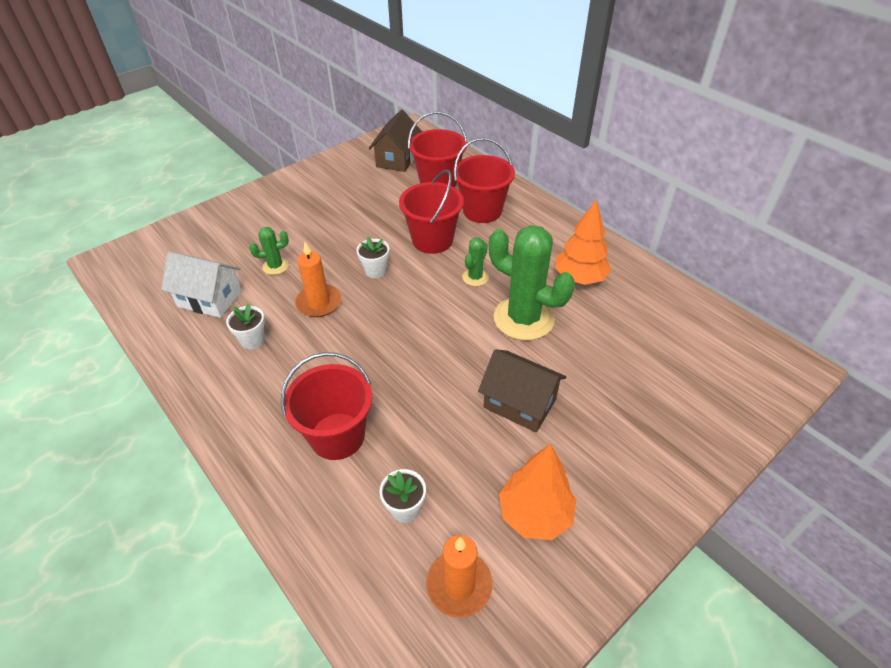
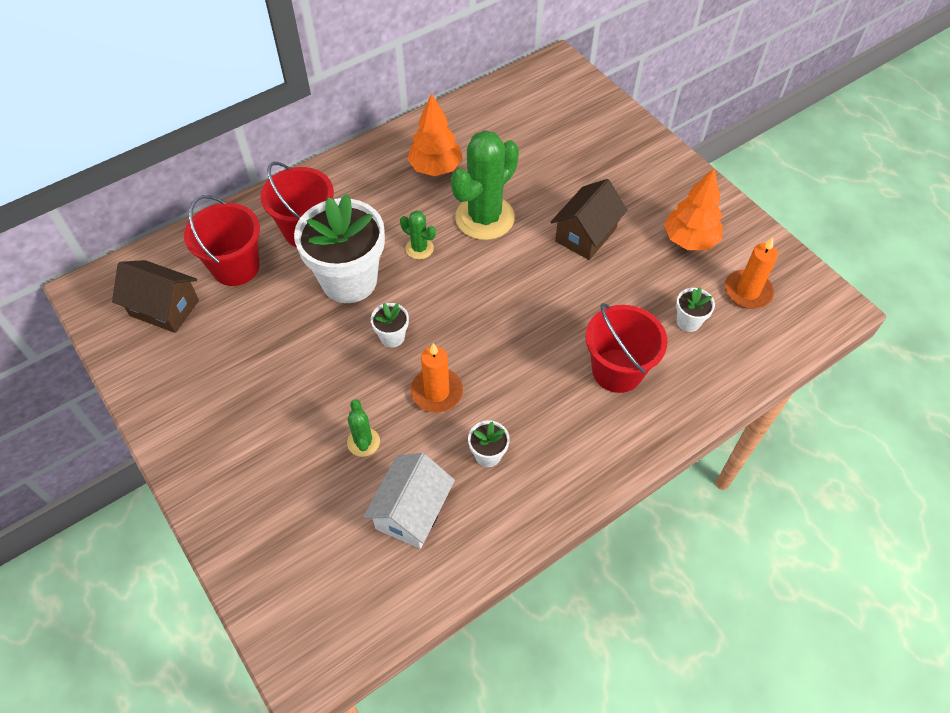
camera: 85 degrees left, 10 degrees up
red bucket [399,169,464,254] -> white flower pot [294,194,385,303]

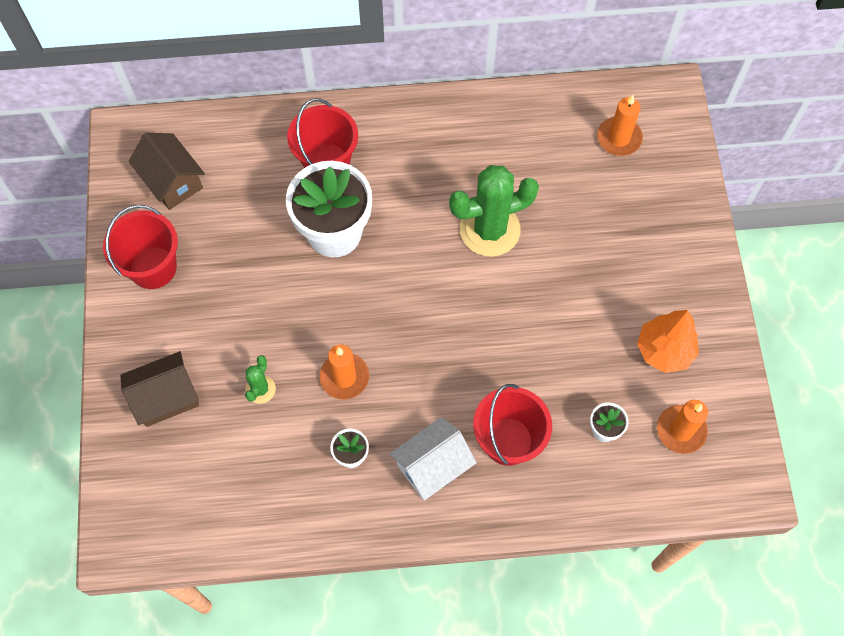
camera: 30 degrees right, 10 degrees up
red bucket [184,195,260,286] -> red bucket moved to [103,205,178,289]
white house [363,453,455,549] -> white house moved to [390,417,477,501]
white flower pot [371,303,409,348] -> none
green cactus [400,211,436,259] -> none
orange tree [407,93,463,176] -> none
brown house [551,179,627,260] -> brown house moved to [120,351,199,427]
none -> orange candle [597,95,643,156]

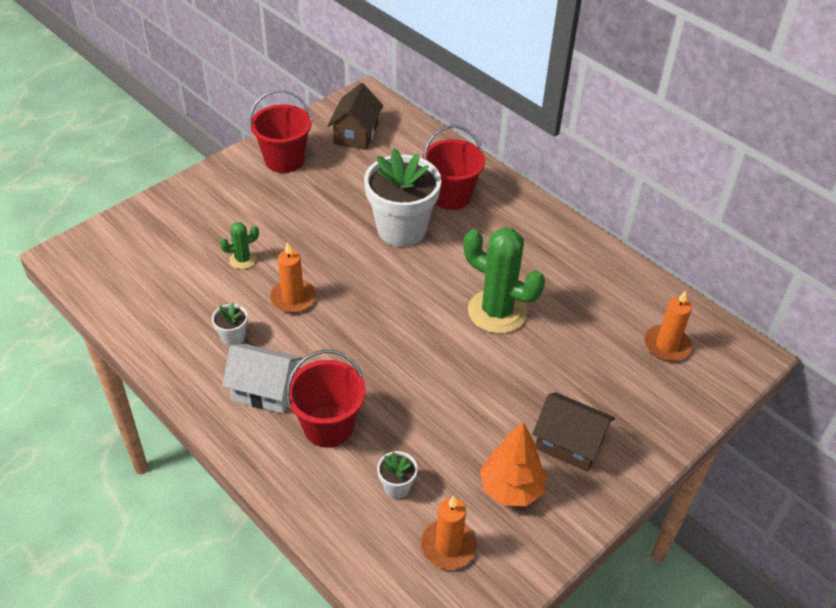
camera: 50 degrees right, 20 degrees down
brown house [120,351,199,427] -> brown house moved to [533,392,615,472]

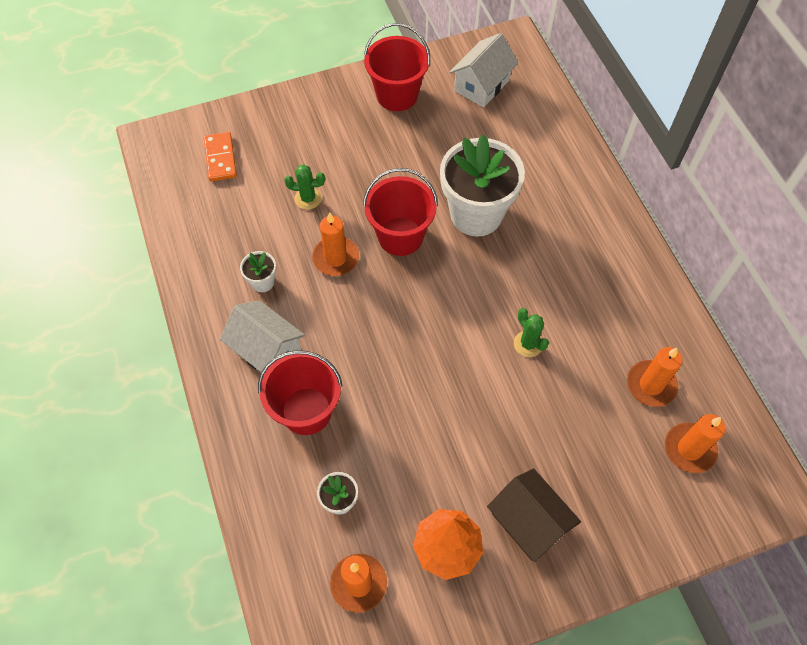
camera: 25 degrees right, 15 degrees up
brown house [327,83,383,150] -> white house [450,33,519,108]
red bucket [423,125,485,210] -> red bucket moved to [363,168,438,256]
green cactus [464,227,545,334] -> green cactus [514,308,549,357], size x0.47
none -> orange domino [204,132,237,181]
none -> orange candle [627,347,682,407]

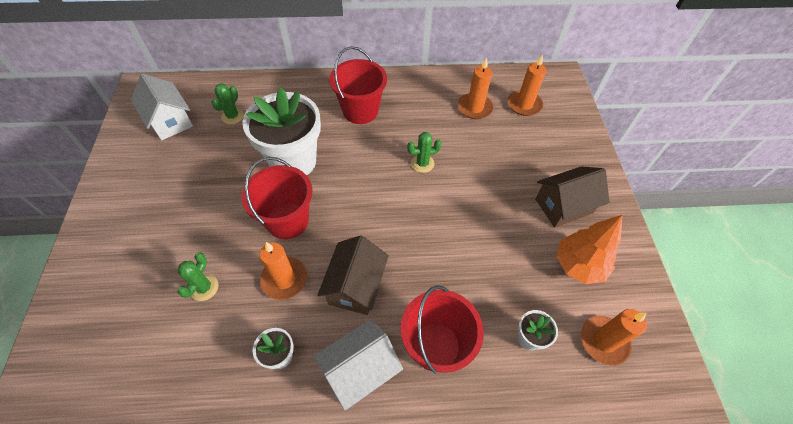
camera: 75 degrees left, 5 degrees down
orange domino [204,132,237,181] -> none
red bucket [364,23,430,111] -> red bucket moved to [329,46,387,124]
none -> green cactus [211,83,244,124]
none -> brown house [318,235,389,315]

